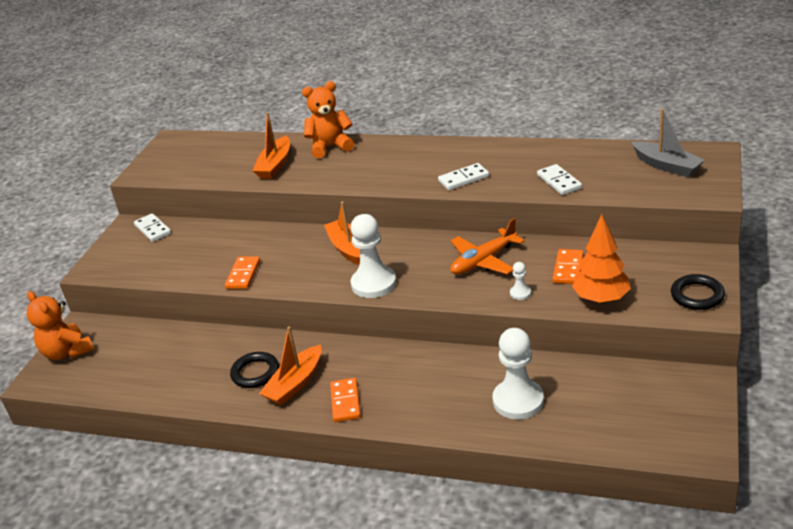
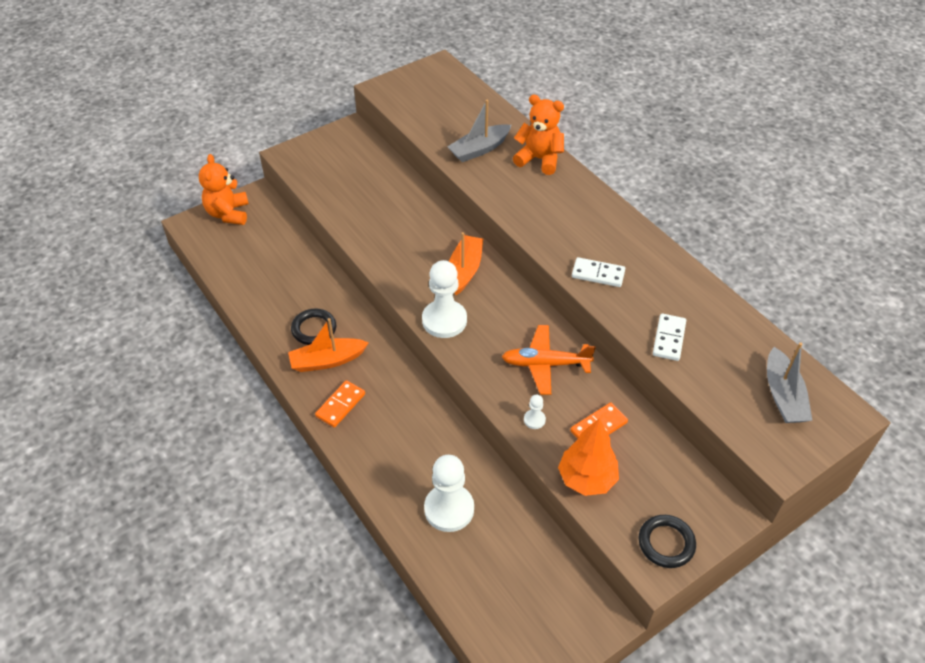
camera: 35 degrees right, 15 degrees up
white domino [134,213,171,242] -> none
orange domino [225,256,260,289] -> none
orange boat [252,112,290,179] -> grey boat [447,100,511,162]

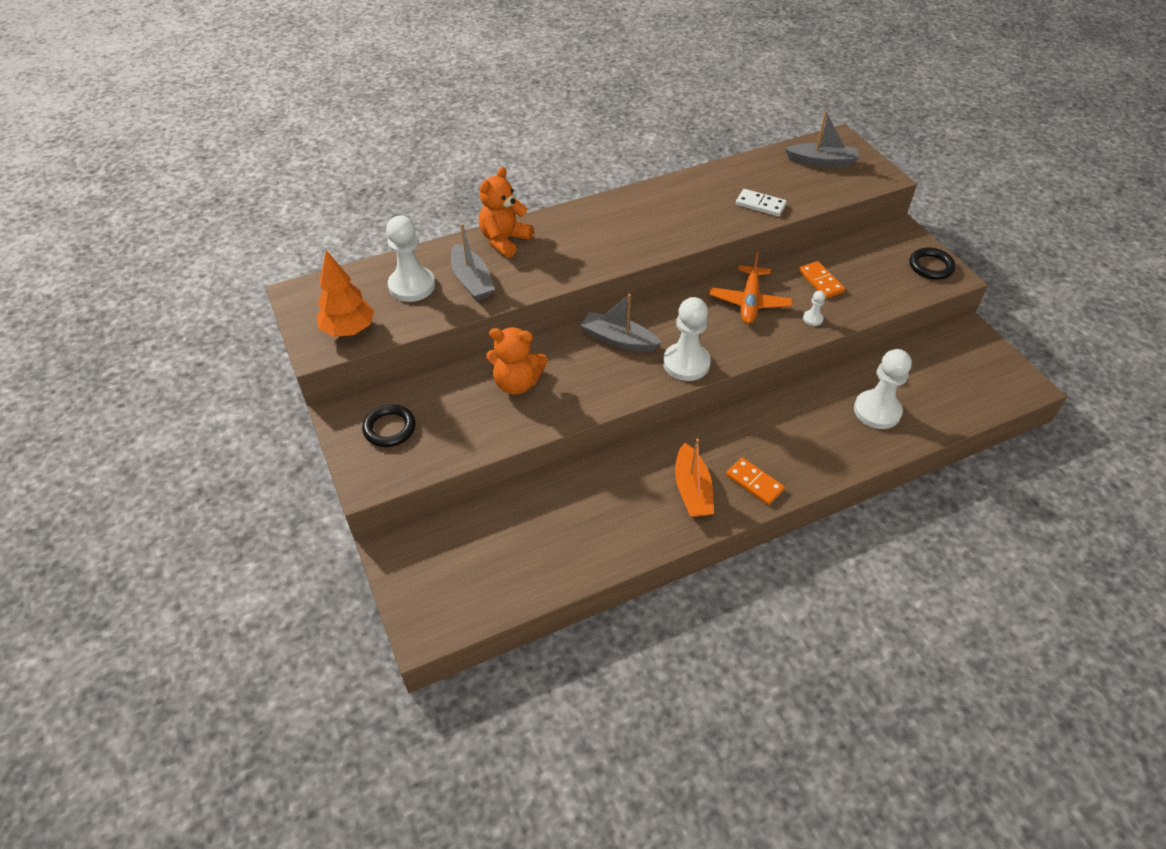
camera: 80 degrees left, 0 degrees up
orange teddy bear [199,154,249,225] -> orange teddy bear moved to [486,327,547,395]
black ring [291,309,336,345] -> black ring moved to [362,404,415,447]
orange boat [449,232,483,295] -> grey boat [580,294,661,352]
orange tree [558,418,619,496] -> orange tree moved to [317,250,374,337]
white domino [572,257,625,287] -> none
none -> white pawn [386,216,435,302]

